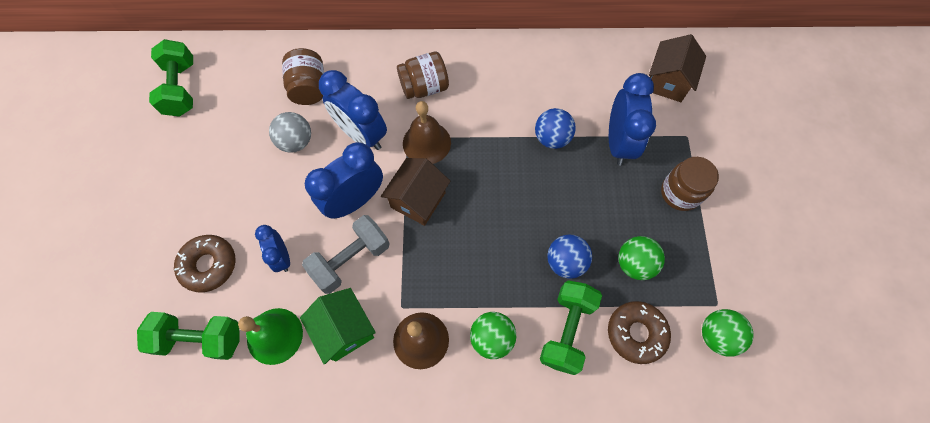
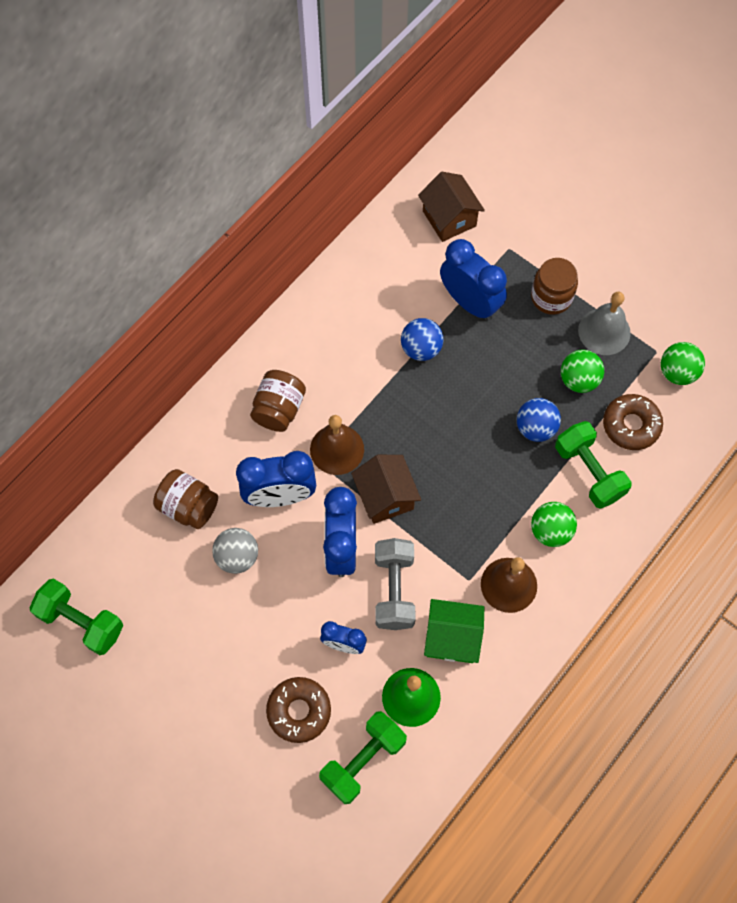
camera: 50 degrees left, 0 degrees up
none -> grey bell [578,292,631,355]

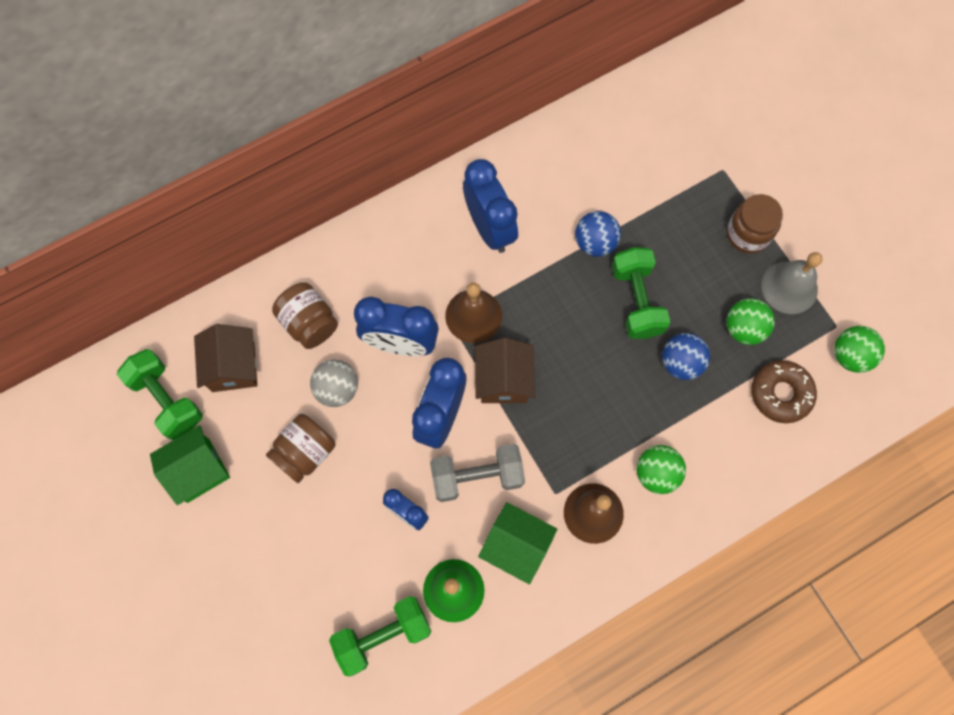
camera: 20 degrees right, 5 degrees up
brown jar [250,370,306,432] -> brown jar moved to [266,414,336,483]
brown donut [266,677,331,743] -> none
grey dumbbell [375,538,416,630] -> grey dumbbell turned 60 degrees clockwise [430,444,525,502]
brown house [418,172,485,242] -> brown house moved to [194,324,257,392]
blue clock [440,239,507,321] -> blue clock moved to [463,159,518,253]
green dumbbell [555,421,632,509] -> green dumbbell moved to [612,247,671,339]
none -> green house [150,425,230,505]

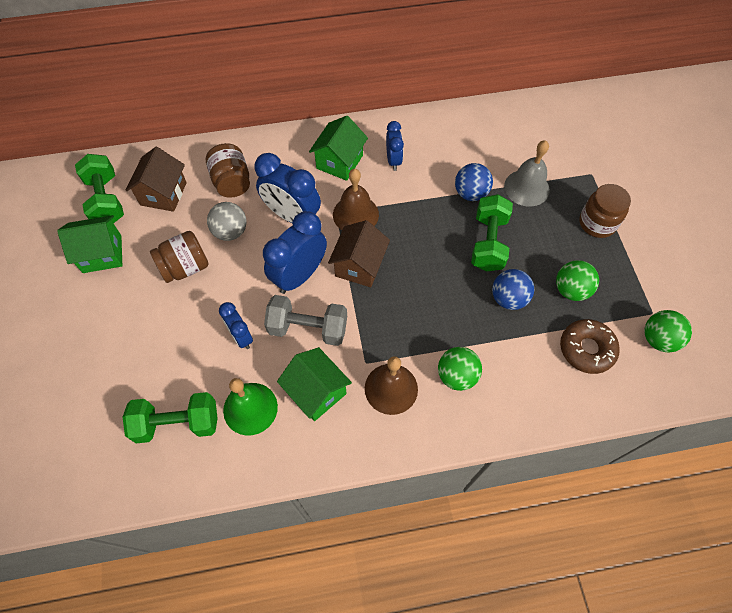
camera: 20 degrees right, 10 degrees down
blue clock [463,159,518,253] -> blue clock [386,121,404,171], size x0.58
grey bell [761,252,823,314] -> grey bell moved to [504,140,550,207]
none -> green house [309,116,368,181]

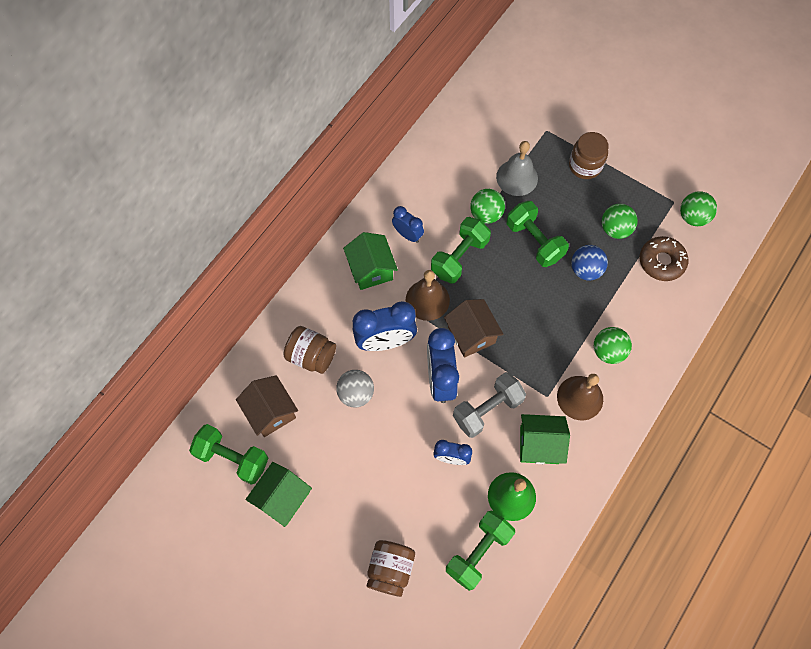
camera: 45 degrees left, 5 degrees up
brown jar [150,231,209,283] -> brown jar moved to [367,540,415,597]
blue ball [455,163,493,201] -> green ball [470,189,505,224]
none -> green dumbbell [431,217,491,284]

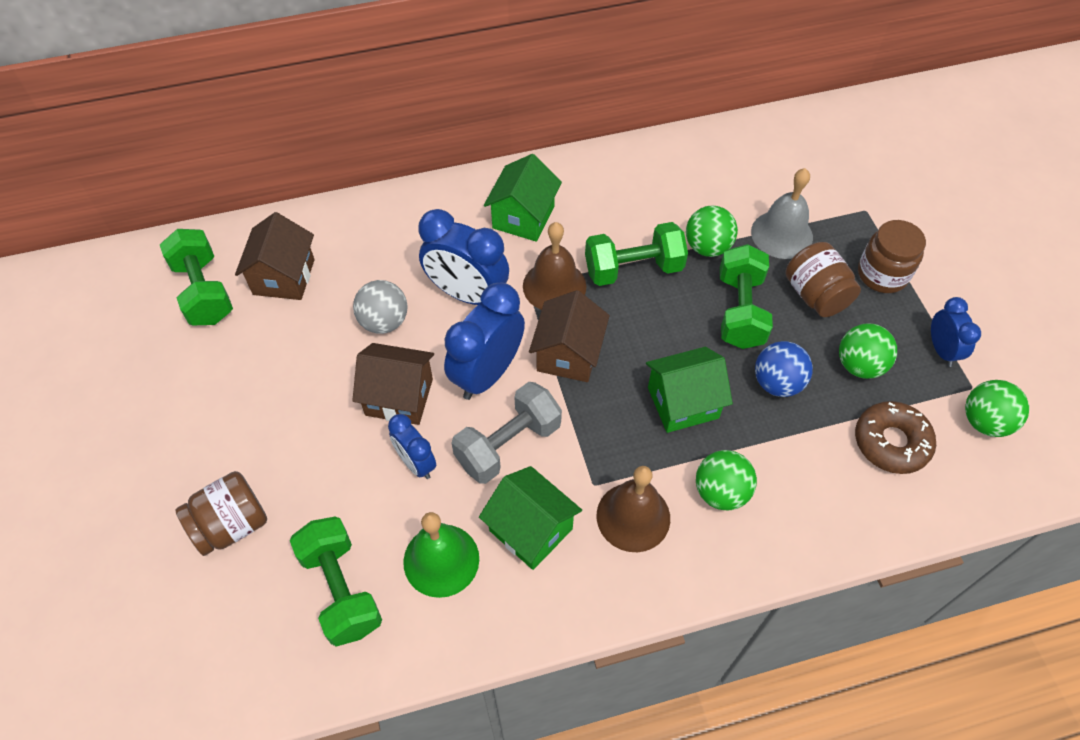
camera: 40 degrees right, 10 degrees down
green house [245,462,312,527] -> green house moved to [646,347,733,433]
brown jar [283,326,336,374] -> brown jar moved to [785,242,861,317]
blue clock [392,206,424,243] -> blue clock moved to [931,297,981,367]
green dumbbell [446,510,515,591] -> green dumbbell turned 75 degrees clockwise [290,517,382,647]
grey dumbbell [453,372,526,438] -> grey dumbbell turned 45 degrees counterclockwise [452,382,562,484]
none -> brown house [352,343,434,425]

